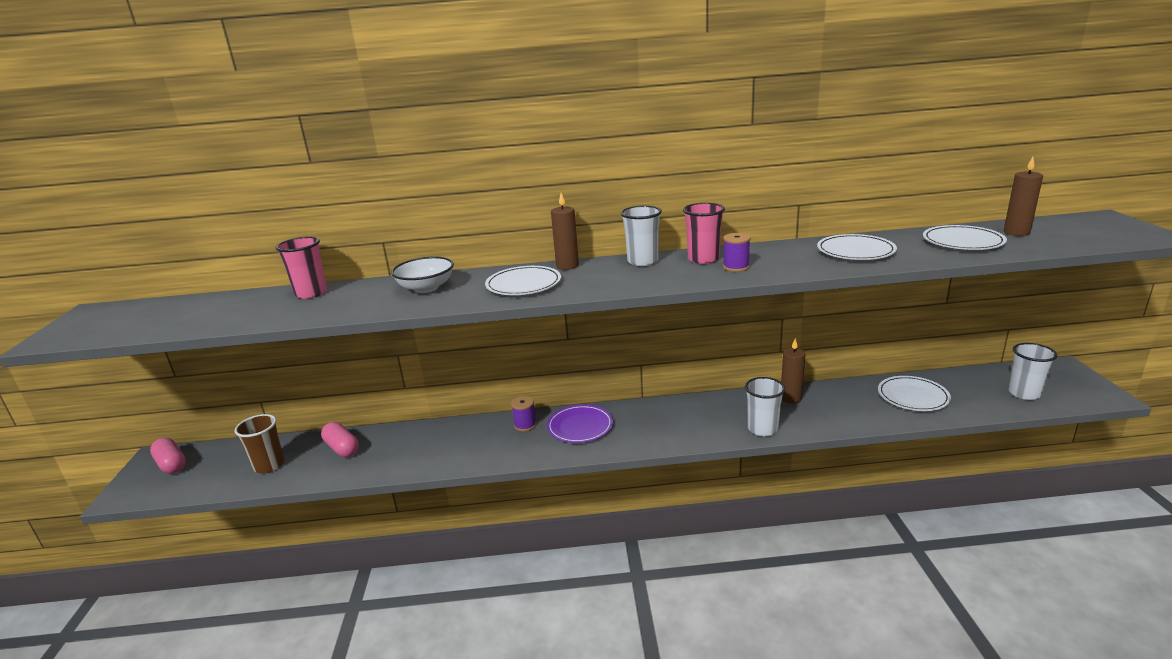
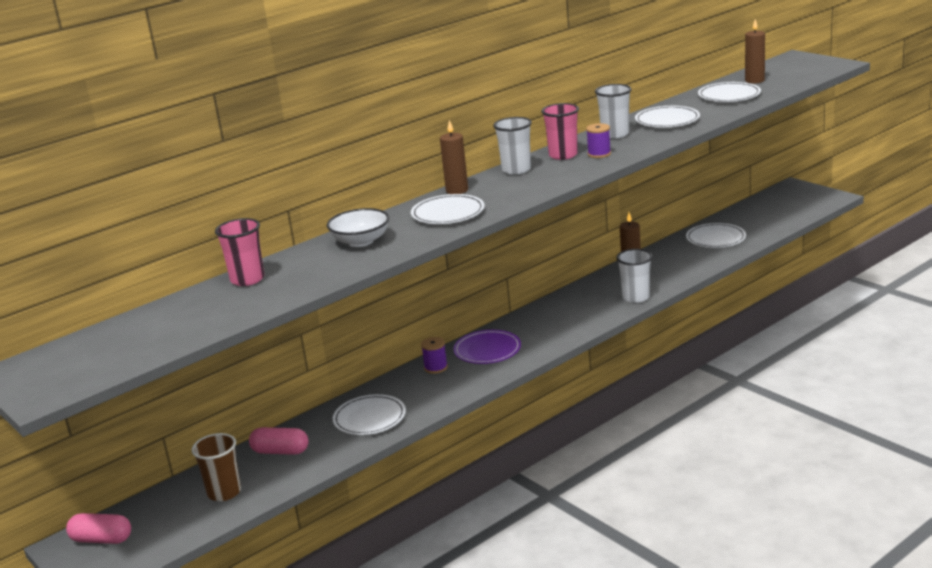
camera: 35 degrees left, 0 degrees up
white cup [1008,343,1057,400] -> white cup moved to [595,84,632,139]
none -> white plate [333,394,406,435]

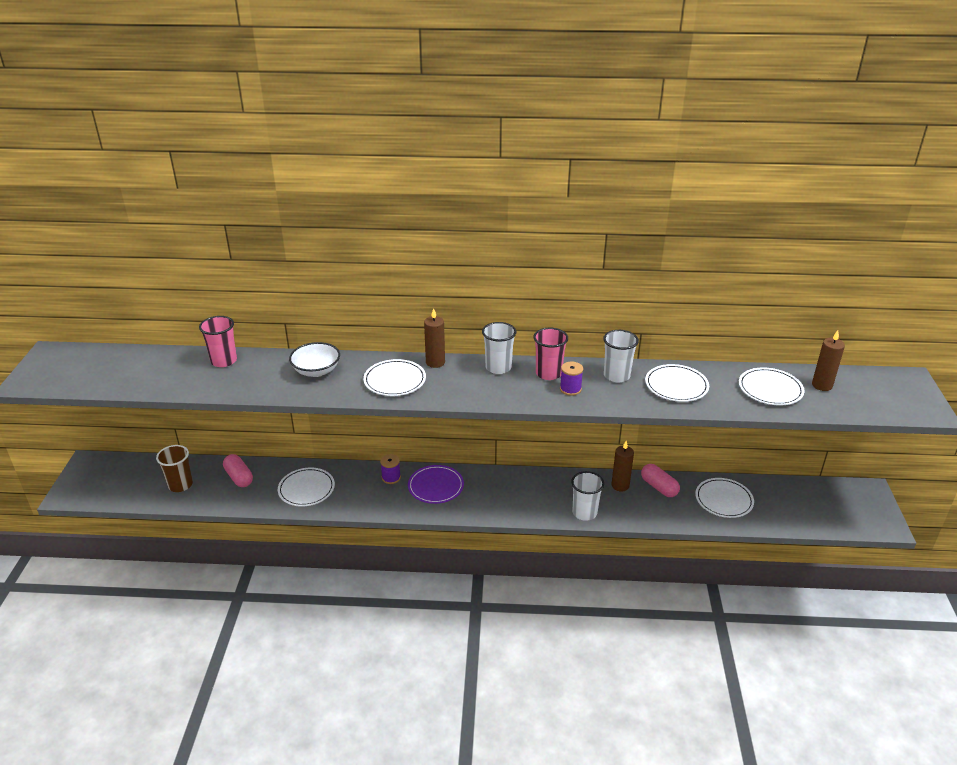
camera: 40 degrees right, 10 degrees up
pink capsule [66,513,131,544] -> pink capsule moved to [641,464,680,497]

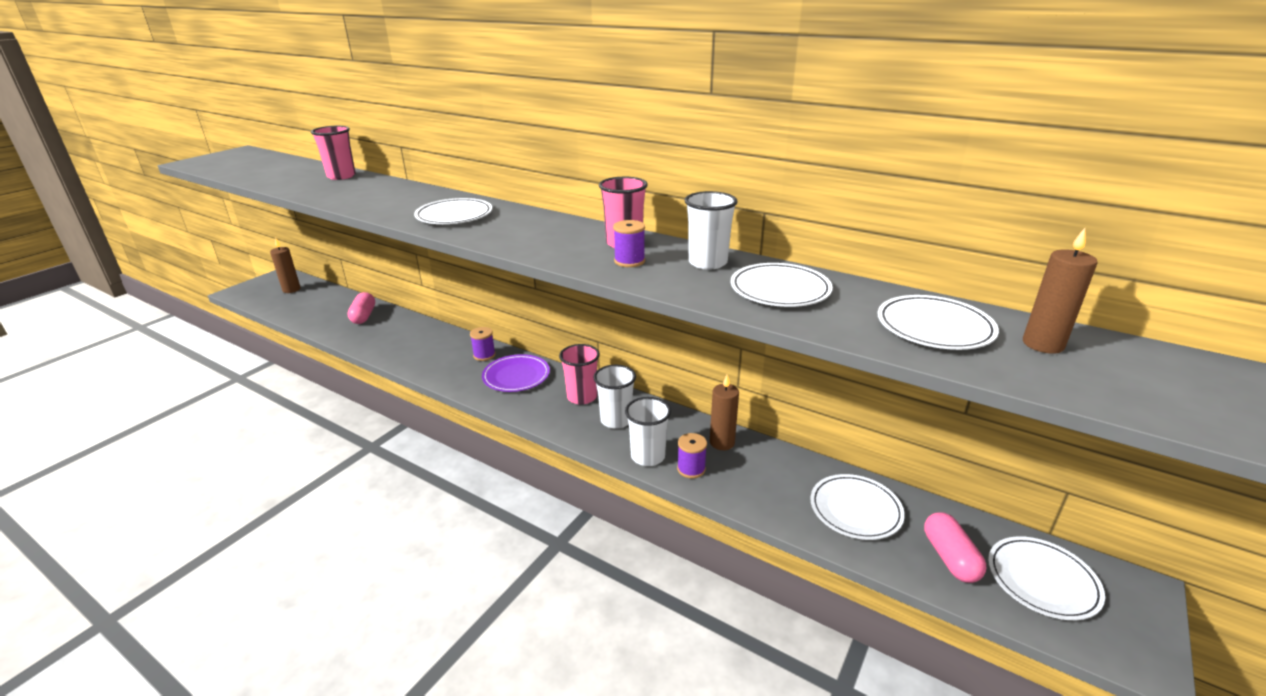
camera: 30 degrees right, 5 degrees down
brown cup [156,445,193,492] -> none
white plate [278,468,335,506] -> white plate moved to [988,536,1105,620]
white bowl [289,342,340,377] -> none
brown candle [424,308,445,368] -> brown candle moved to [270,238,301,293]
white cup [482,322,516,374] -> white cup moved to [594,365,636,429]
pink capsule [641,464,680,497] -> pink capsule moved to [924,512,986,583]
none -> pink cup [559,344,600,405]
none -> purple spool [677,433,707,478]

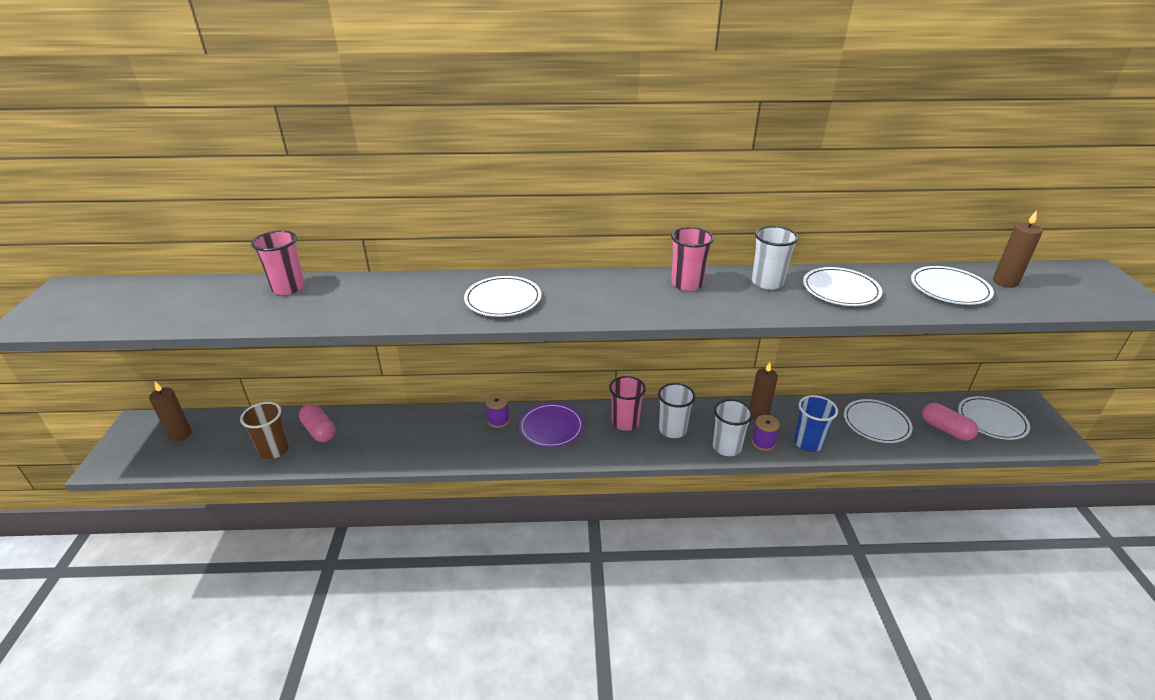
camera: 35 degrees left, 5 degrees up
purple spool [613,220,645,267] -> none
none -> brown cup [240,402,289,459]
none -> blue cup [794,395,838,452]

